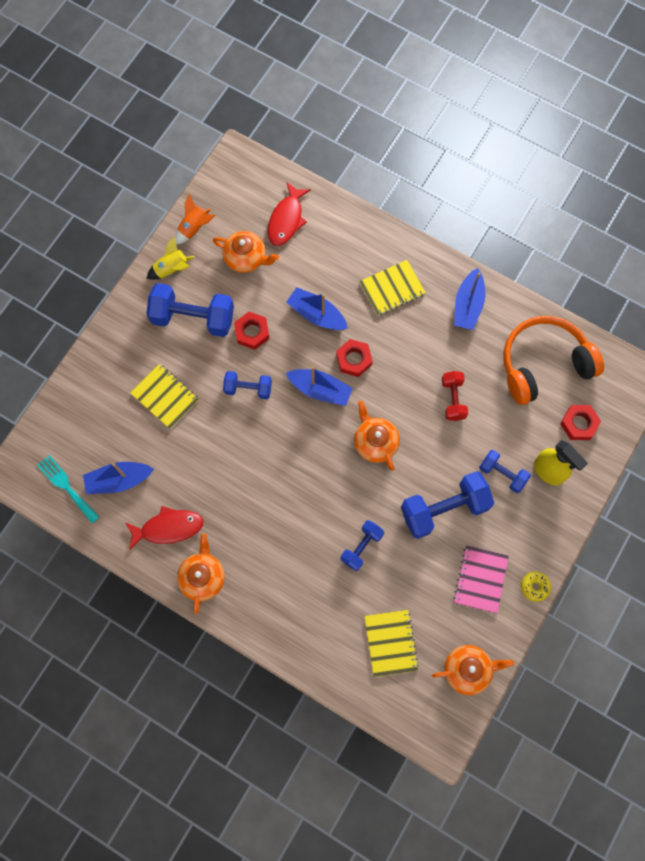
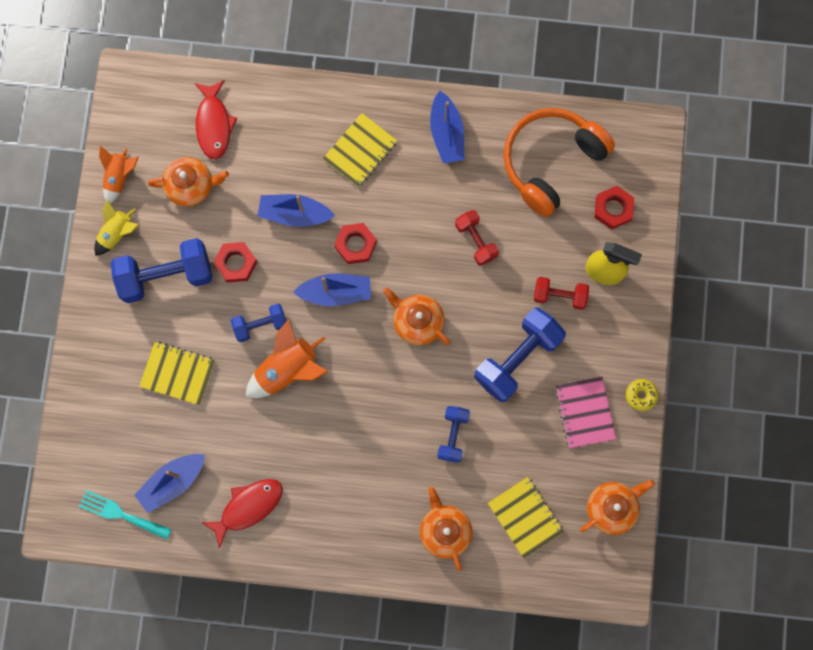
camera: 25 degrees left, 5 degrees up
orange teapot [177,533,225,614] -> orange teapot moved to [420,487,472,571]
blue dumbbell [479,450,531,493] -> red dumbbell [534,277,589,310]
none -> orange rocket [246,320,329,398]

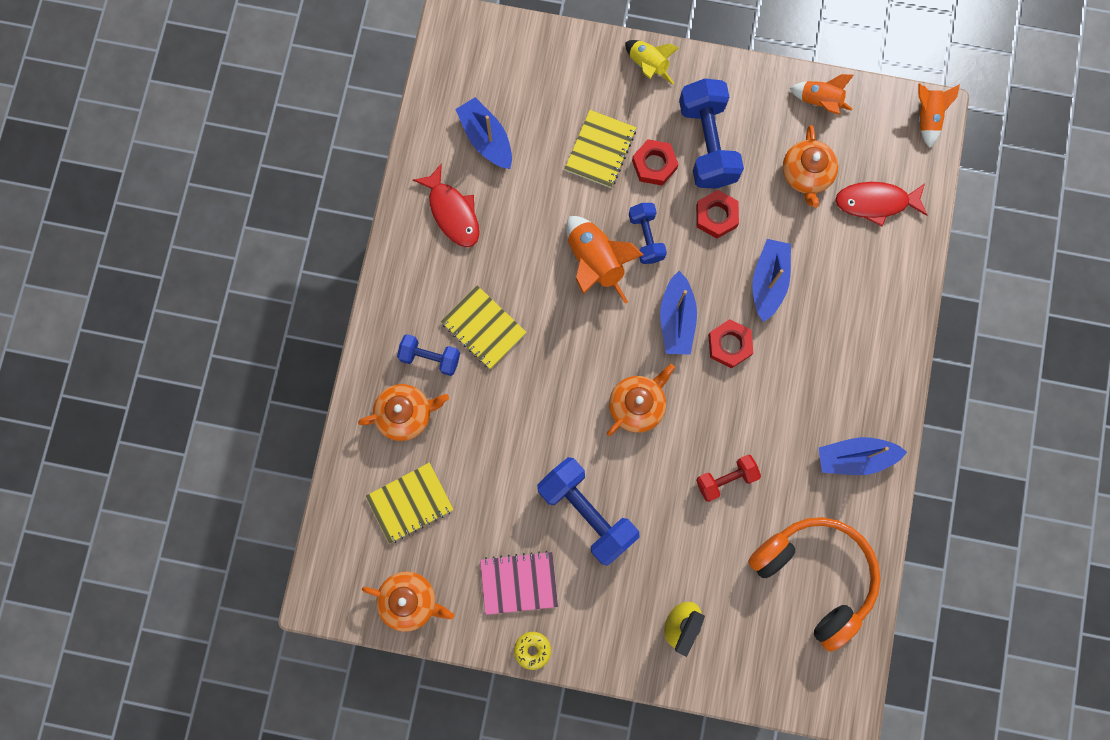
camera: 95 degrees right, 0 degrees up
turquoise fork [79,490,172,539] -> none
yellow rocket [94,200,139,256] -> yellow rocket moved to [625,40,679,84]
yellow notebook [323,113,398,187] -> yellow notebook moved to [441,285,527,369]
blue dumbbell [437,406,470,463] -> blue dumbbell moved to [397,334,460,376]
red dumbbell [534,277,589,310] -> none
orange teapot [580,480,655,535] -> orange teapot turned 45 degrees counterclockwise [362,571,454,632]
red nut [594,186,634,230] -> red nut moved to [632,139,679,186]
none -> orange rocket [918,83,960,148]

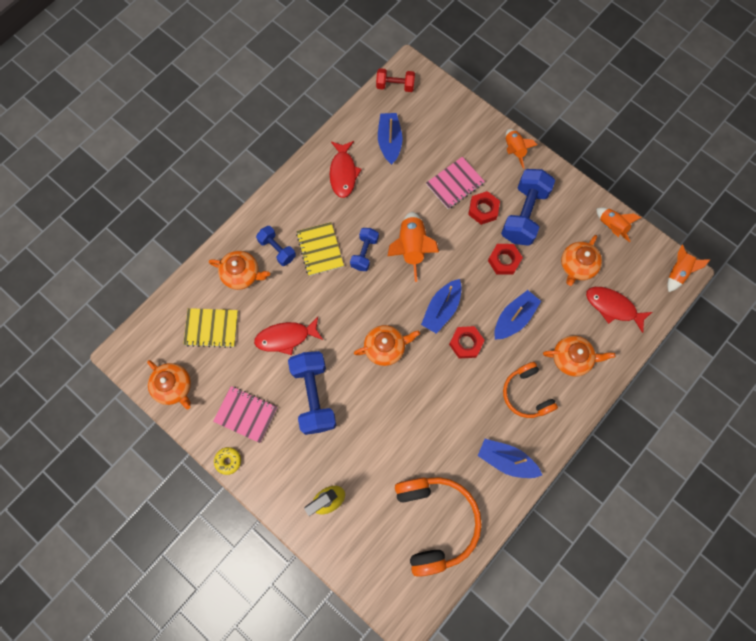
camera: 30 degrees right, 5 degrees down
yellow notebook [565,110,637,188] -> pink notebook [426,157,485,209]
yellow rocket [625,40,679,84] -> orange rocket [506,129,538,169]
blue dumbbell [629,203,667,264] -> blue dumbbell moved to [350,228,379,271]
red dumbbell [696,455,761,502] -> red dumbbell moved to [376,68,415,92]
none -> red fish [254,317,323,355]
none -> orange headphones [503,362,558,418]
none -> orange teapot [543,335,615,377]

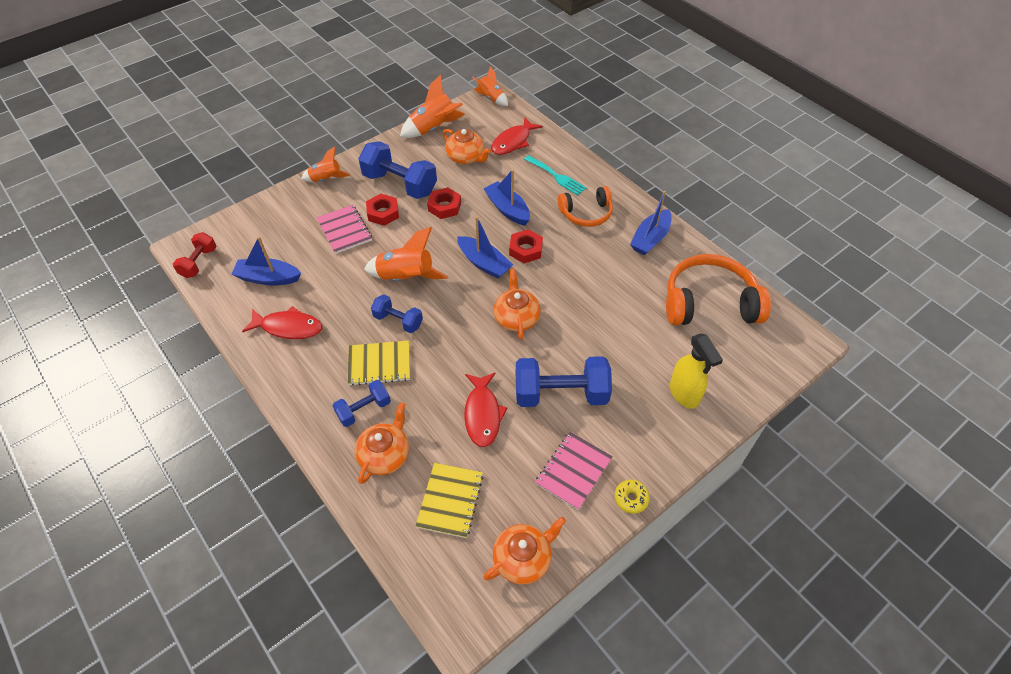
camera: 80 degrees left, 20 degrees down
orange teapot [543,335,615,377] -> turquoise fork [524,155,586,195]
orange rocket [596,207,642,242] -> orange rocket [400,75,465,138], size x1.58

